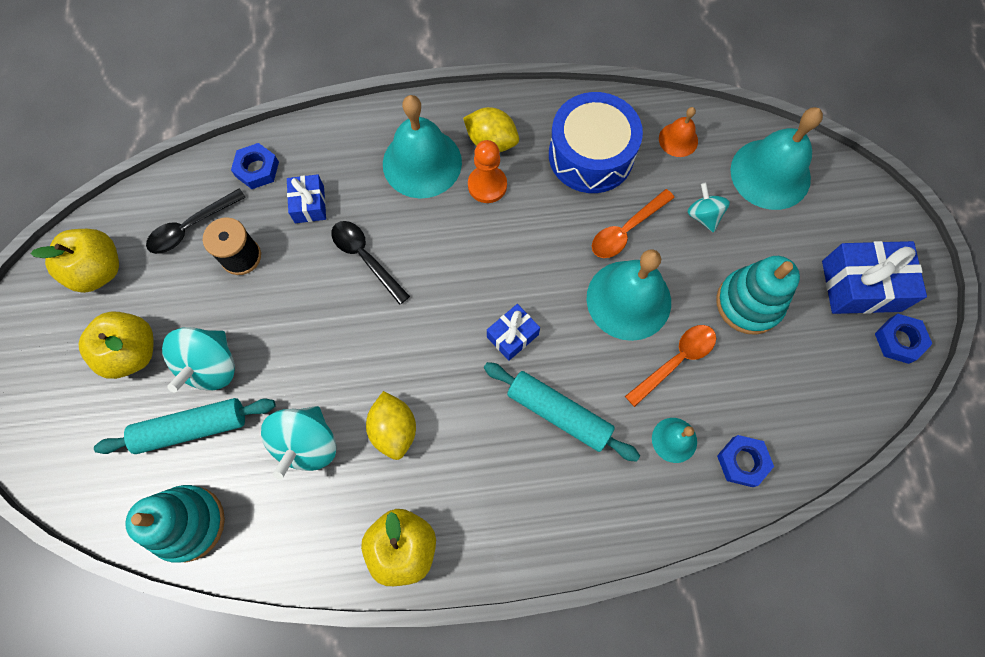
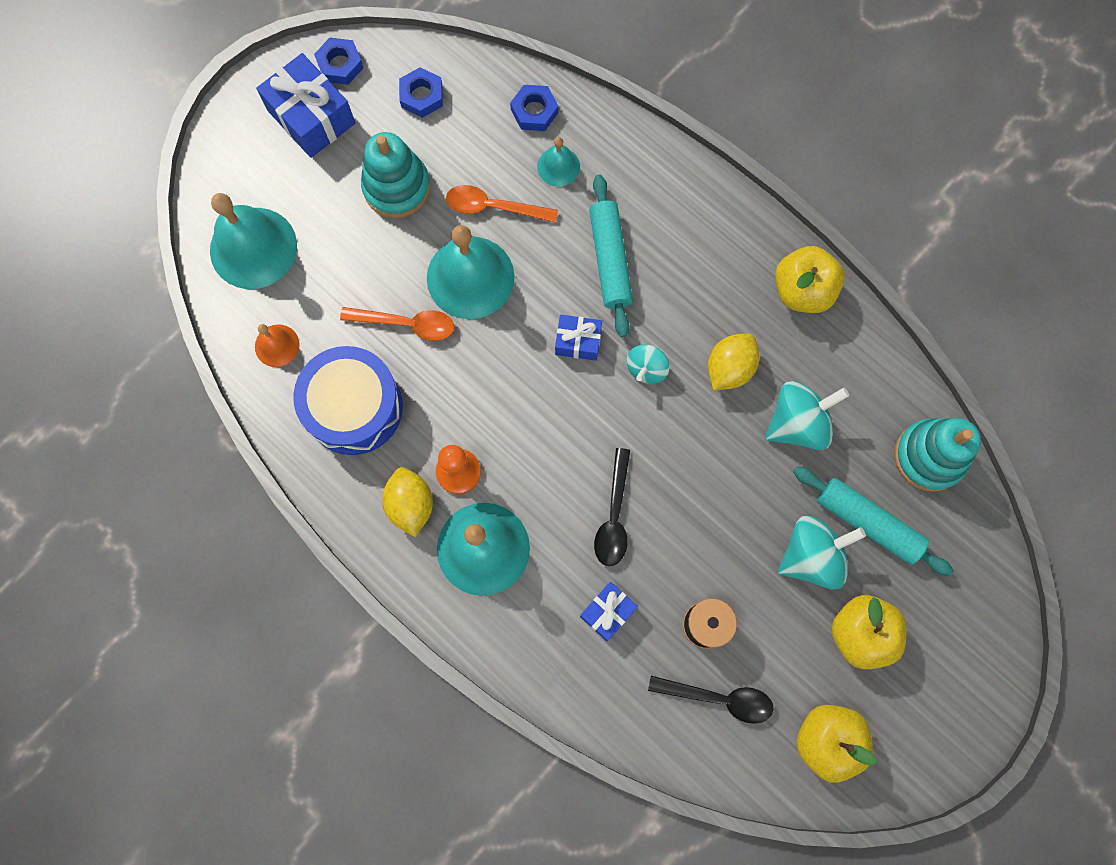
camera: 130 degrees left, 5 degrees up
blue nut [231,143,279,189] -> blue nut moved to [399,67,443,118]
turquoise spinning top [688,183,730,232] -> turquoise spinning top moved to [627,344,669,384]

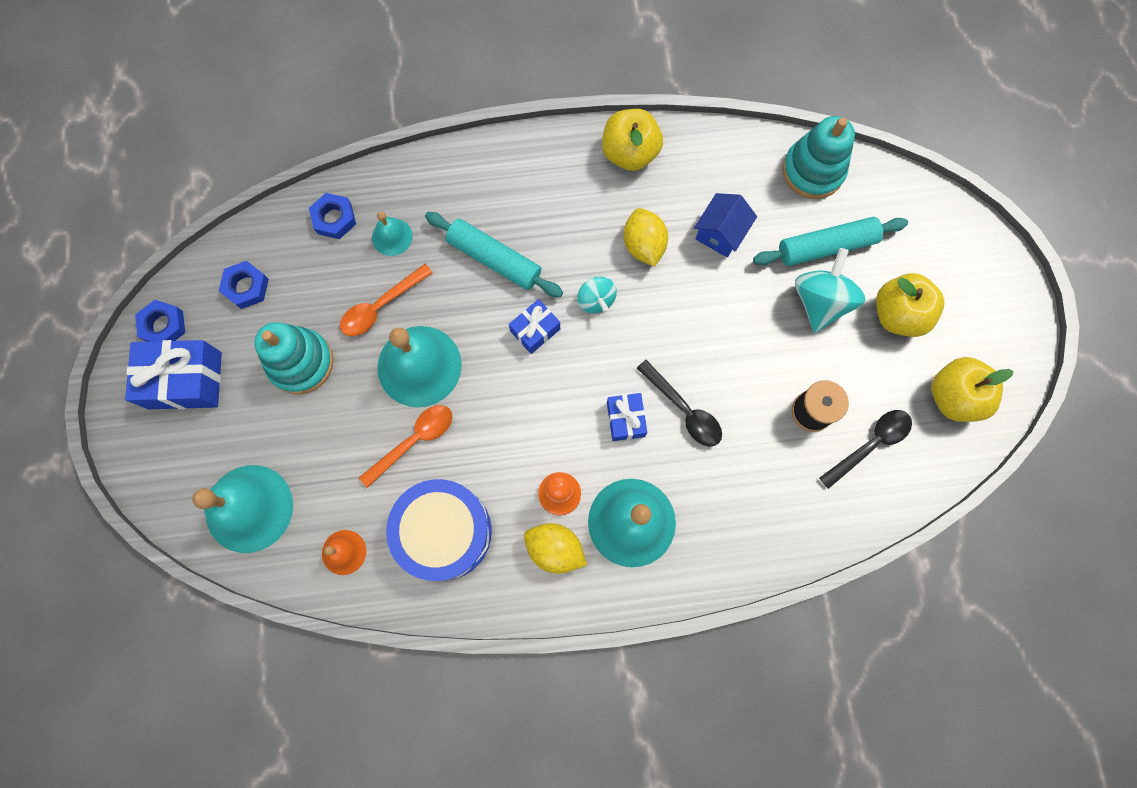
camera: 50 degrees left, 0 degrees up
blue gift [580,582,638,641] -> blue gift moved to [607,393,647,441]
turquoise spinning top [765,381,849,450] -> blue house [694,193,757,257]

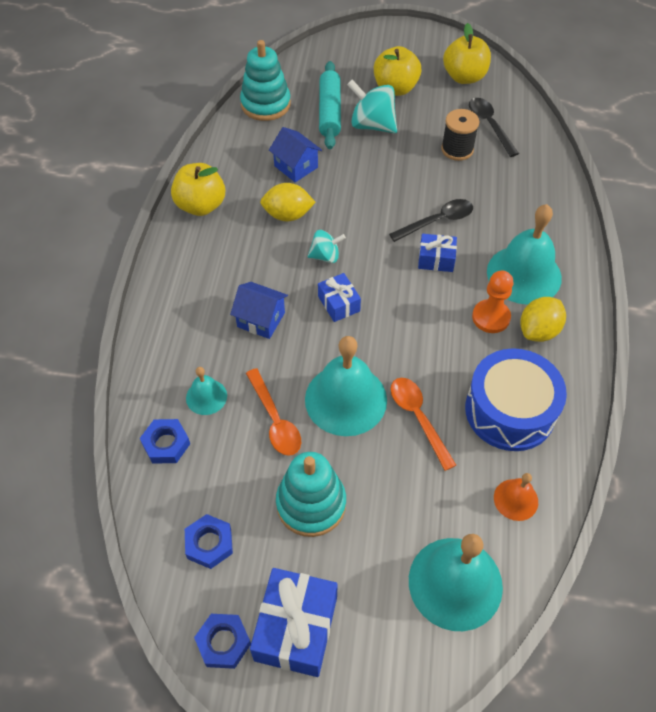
camera: 75 degrees left, 20 degrees down
turquoise rolling pin [425,212,563,298] -> blue house [230,282,288,339]

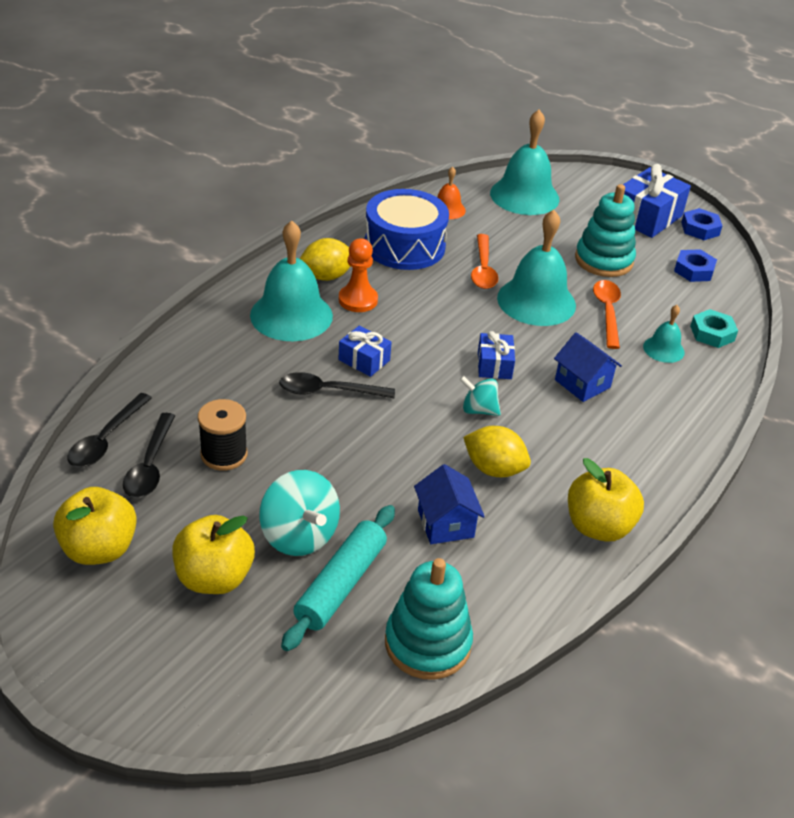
camera: 155 degrees left, 15 degrees down
blue nut [140,419,190,464] -> turquoise nut [690,309,738,348]
none -> black spoon [67,393,152,467]

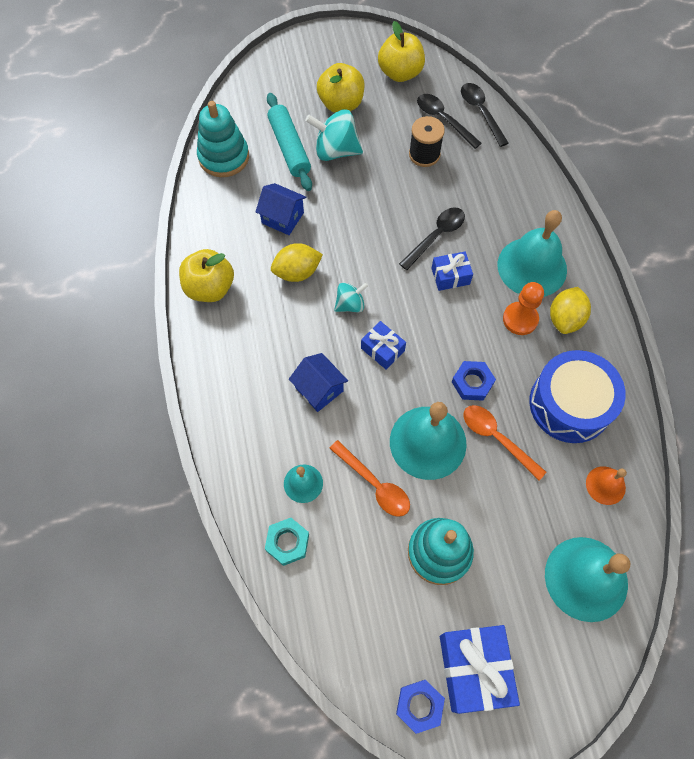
camera: 135 degrees right, 25 degrees up
blue house [554,332,622,402] -> blue house turned 45 degrees clockwise [289,353,348,412]
blue nut [674,249,717,282] -> blue nut moved to [452,361,496,401]

